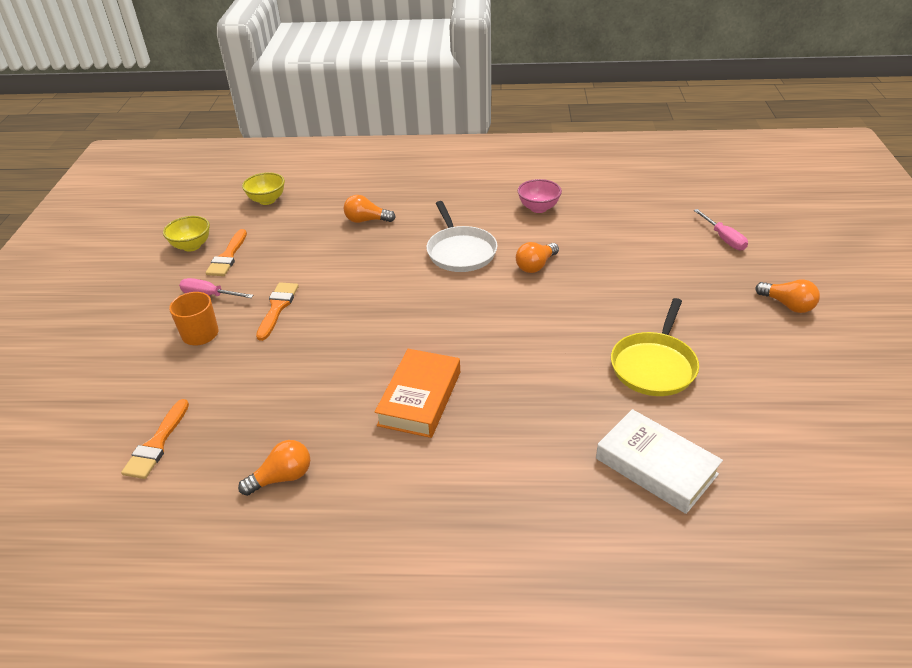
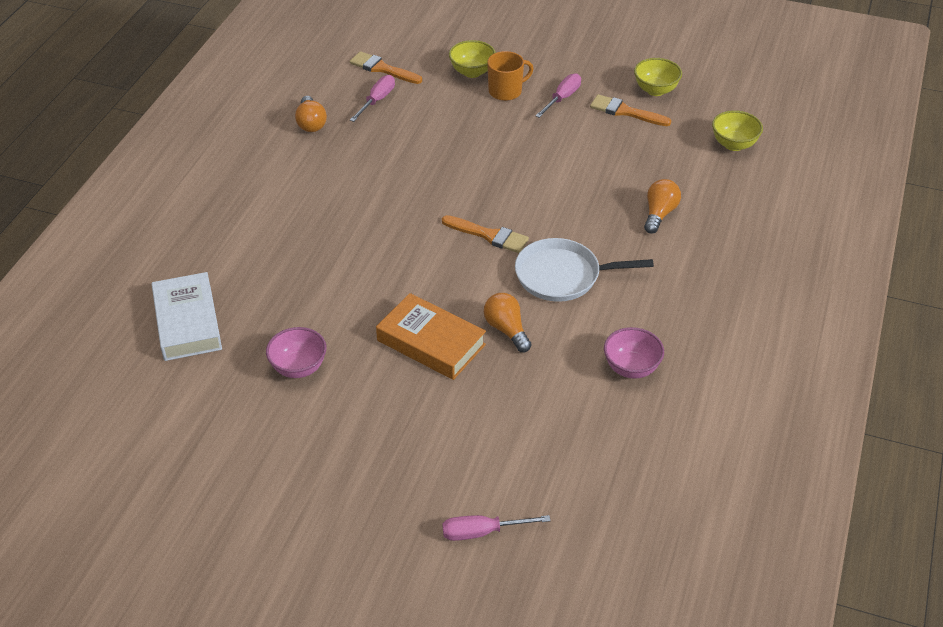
camera: 105 degrees right, 5 degrees up
orange brush [256,282,299,341] -> orange brush moved to [442,215,529,253]
orange book [375,349,460,438] -> orange book moved to [376,293,486,380]
white book [596,409,723,514] -> white book turned 75 degrees counterclockwise [152,272,222,361]
yellow pan [611,298,699,396] -> pink bowl [266,327,327,378]
orange light bulb [755,279,820,313] -> none
none -> pink screwdriver [350,75,395,122]
none -> yellow bowl [449,40,496,78]

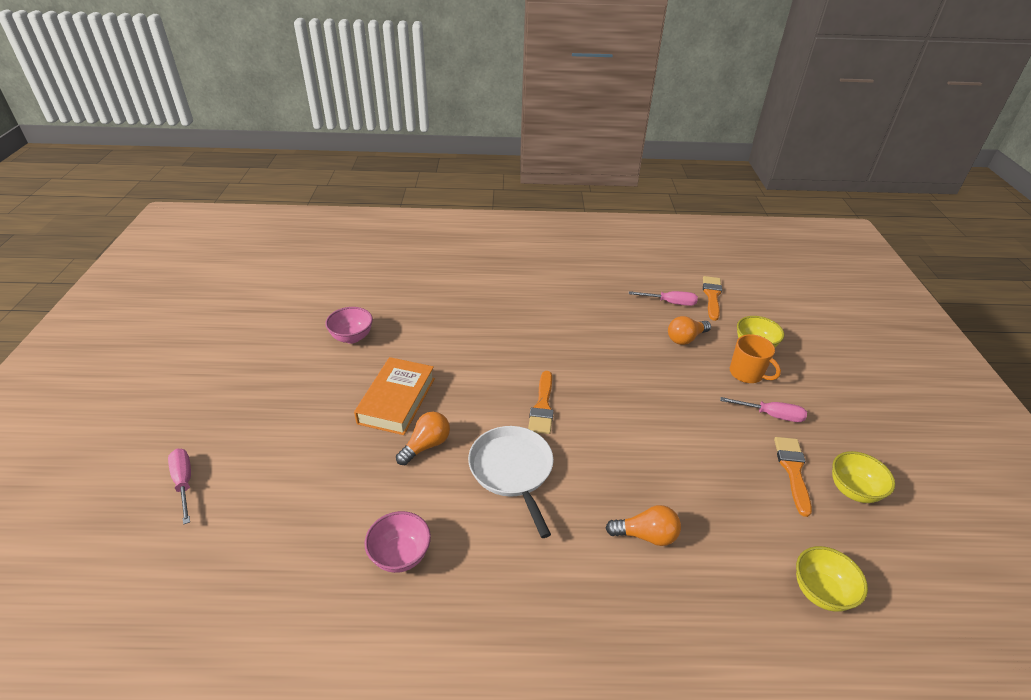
camera: 70 degrees right, 5 degrees down
white book [152,272,222,361] -> none
orange light bulb [295,96,327,132] -> orange light bulb moved to [668,316,711,345]

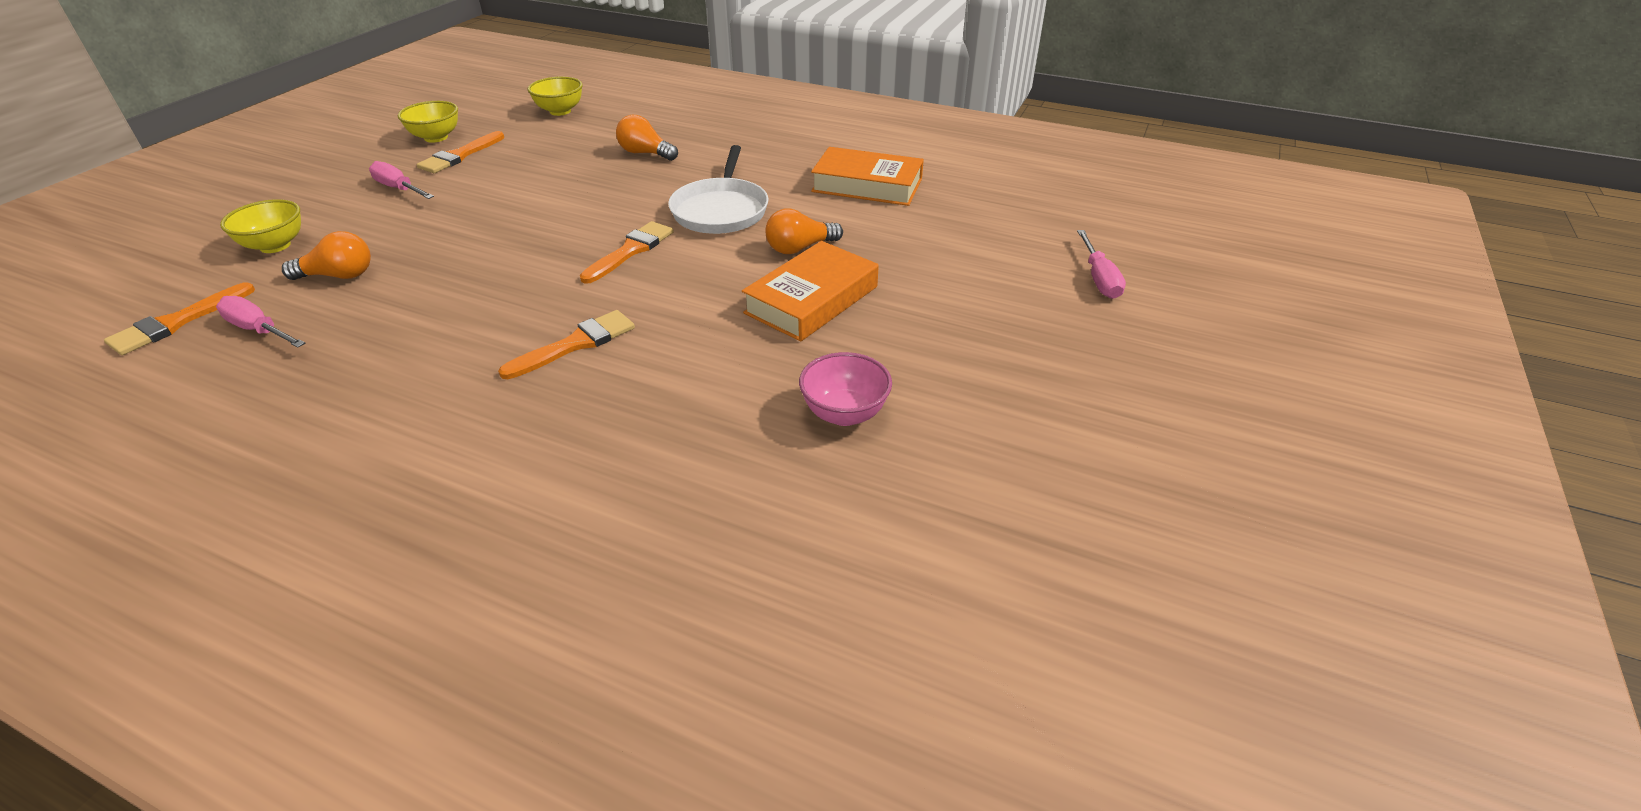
camera: 155 degrees left, 0 degrees up
pink bowl [365,511,431,573] -> orange book [811,147,924,206]
orange mug [730,334,781,383] -> none
none -> orange brush [498,310,635,379]

